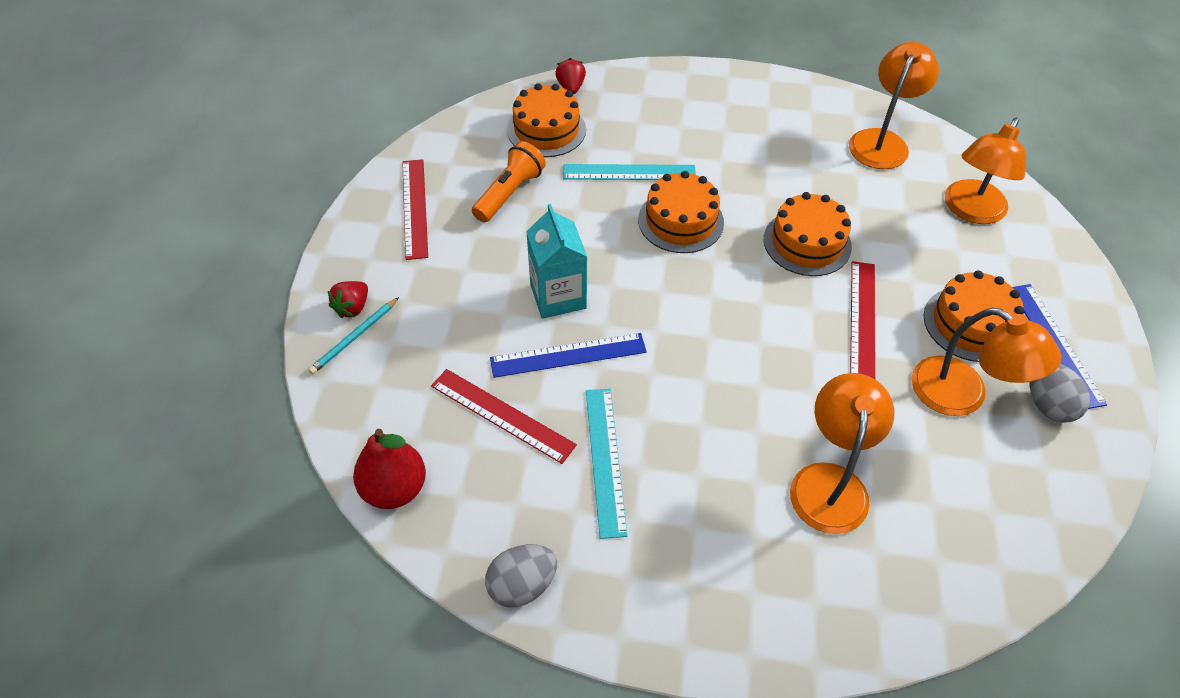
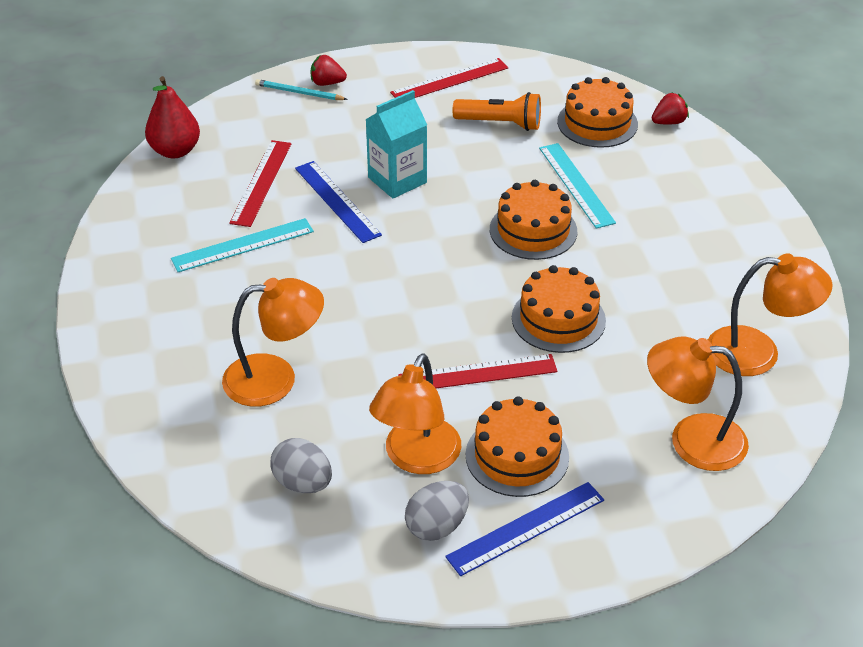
camera: 70 degrees right, 10 degrees down
grey egg [485,544,557,607] -> grey egg moved to [270,438,332,493]

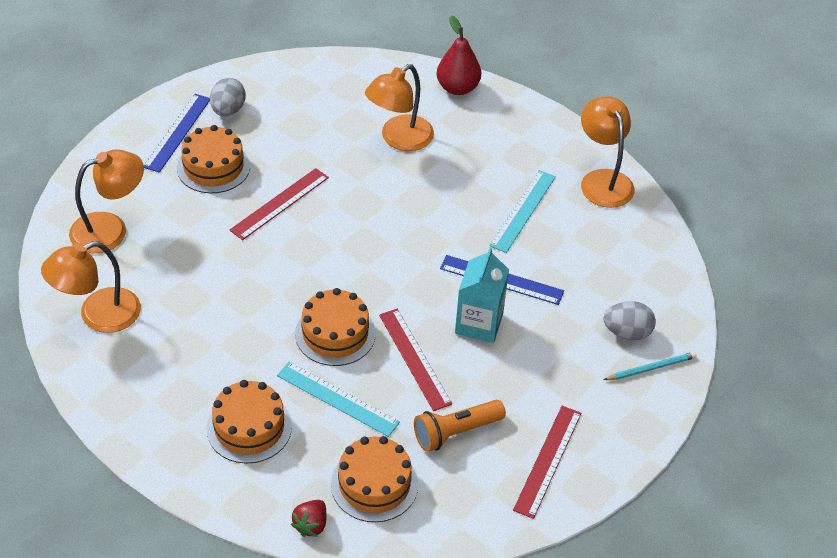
camera: 140 degrees right, 5 degrees up
red pear [145,76,200,158] -> red pear moved to [437,15,481,95]
red ruler [229,140,291,227] -> red ruler moved to [379,309,452,411]
grey egg [270,438,332,493] -> grey egg moved to [604,301,656,341]
red strawberry [311,55,347,86] -> none
orange lamp [369,353,461,474] -> orange lamp moved to [581,96,635,208]
orange cake [512,265,606,353] -> orange cake moved to [207,380,292,464]

